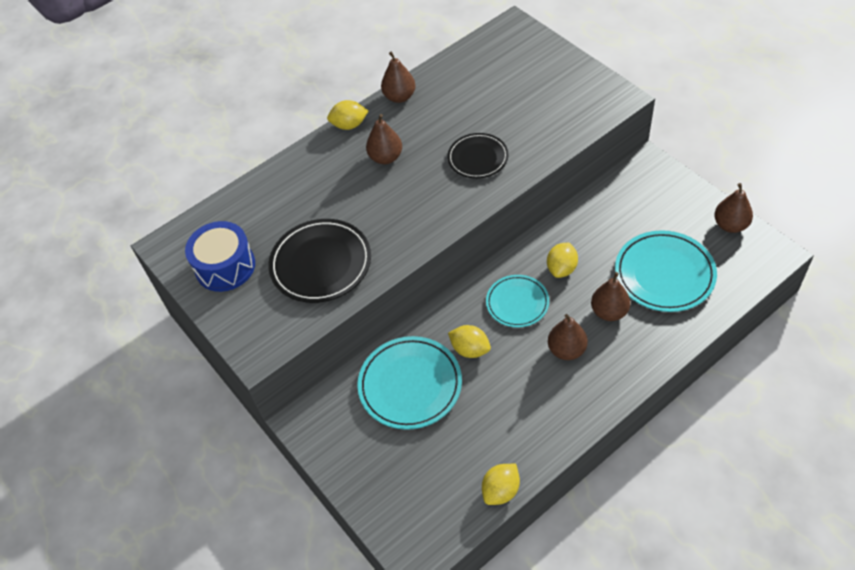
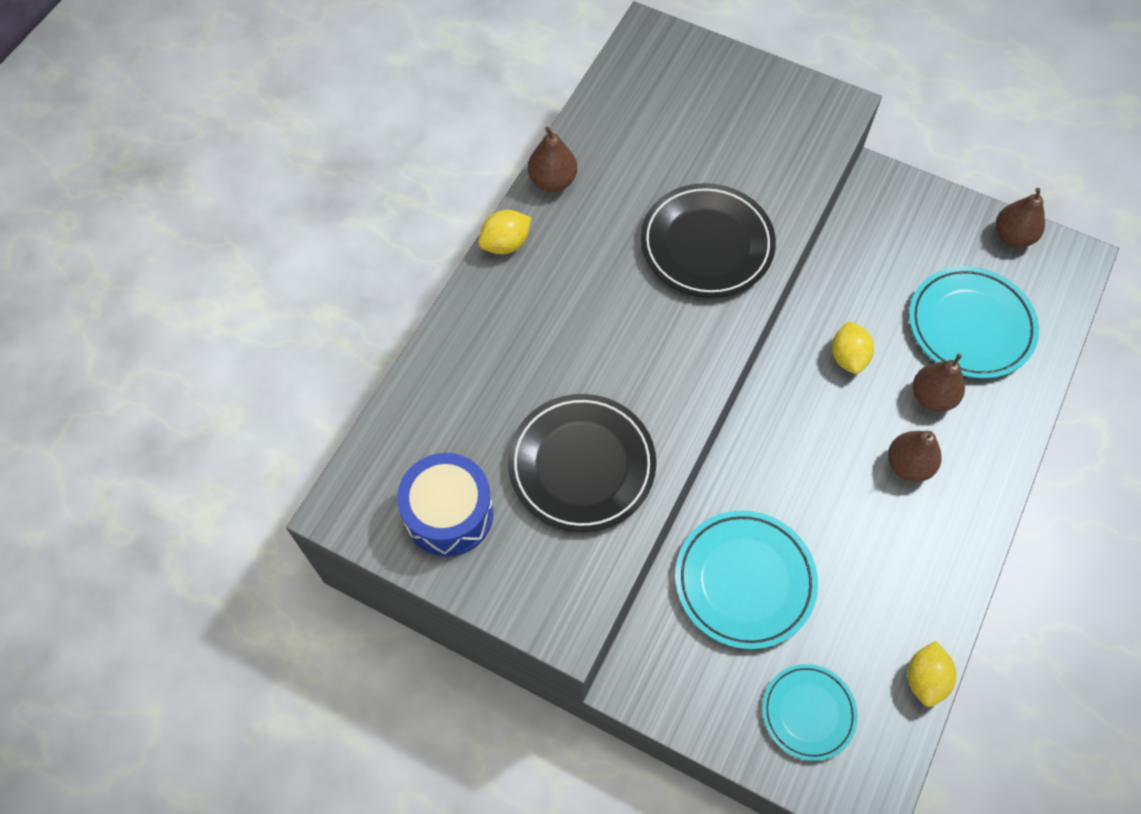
camera: 30 degrees left, 10 degrees up
brown pear [366,114,402,164] -> none
black plate [447,133,508,179] -> black plate [641,183,776,298], size x1.58
yellow lemon [448,325,491,358] -> none
turquoise plate [486,275,549,328] -> turquoise plate moved to [762,664,858,761]

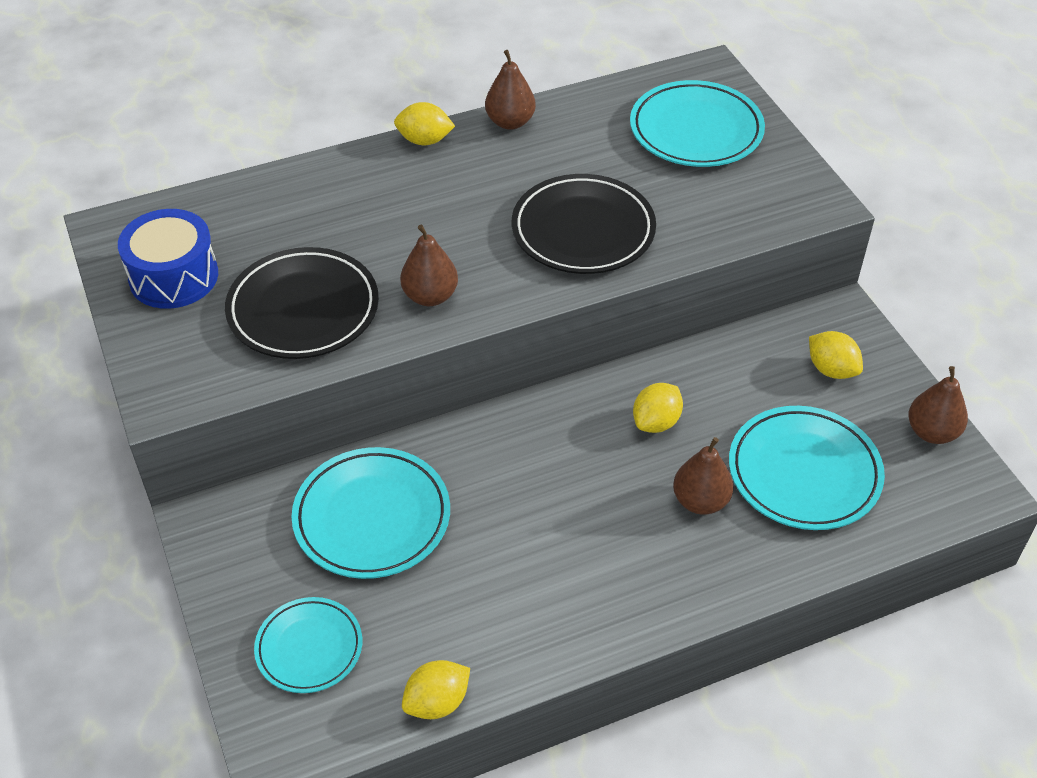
camera: 40 degrees right, 15 degrees down
brown pear [888,431,942,482] -> brown pear moved to [400,225,458,306]
none -> turquoise plate [630,80,765,167]
none -> yellow lemon [809,331,863,379]

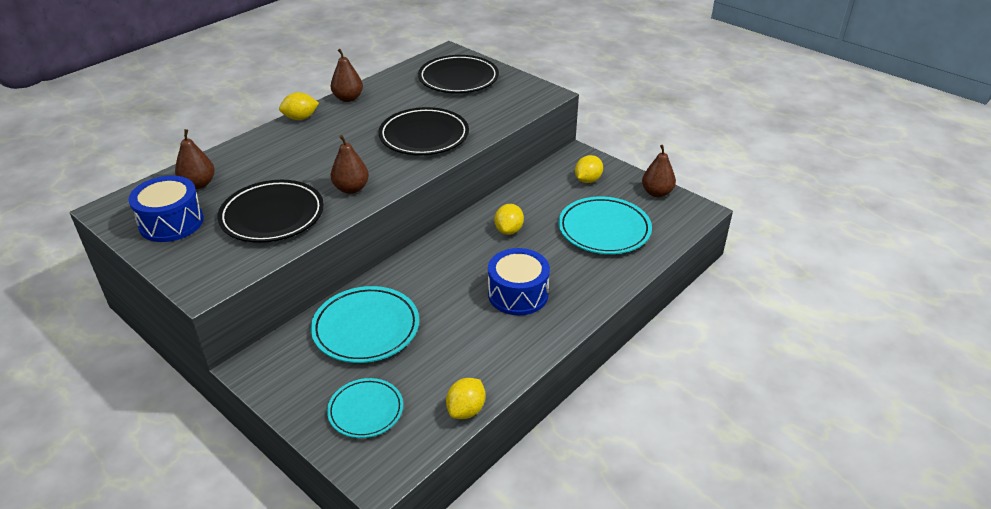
camera: 25 degrees left, 10 degrees down
turquoise plate [630,80,765,167] -> black plate [418,55,499,93]
brown pear [673,437,733,515] -> brown pear moved to [175,129,215,189]
yellow lemon [809,331,863,379] -> yellow lemon turned 75 degrees counterclockwise [575,155,603,183]
none -> blue drum [488,248,550,315]

